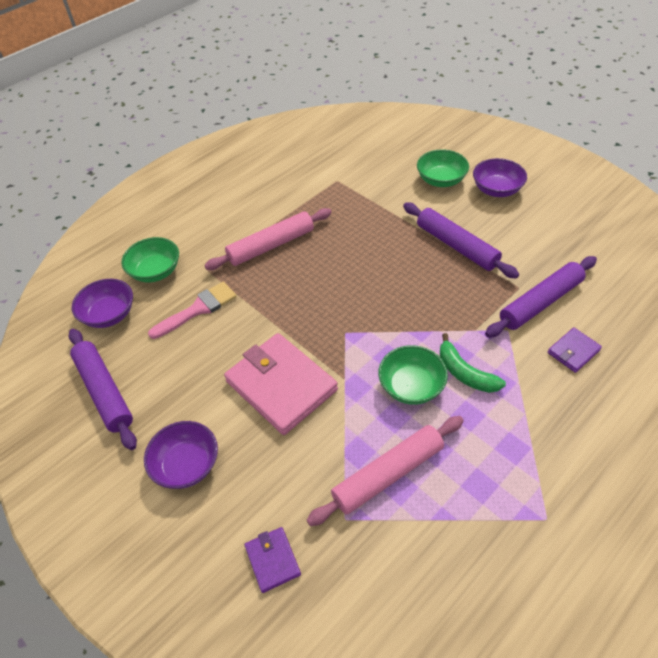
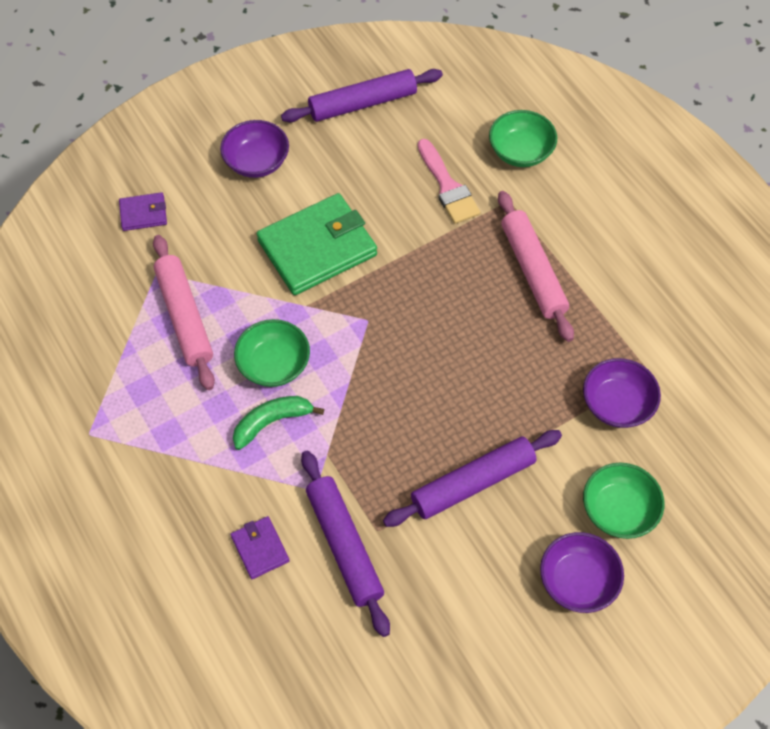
camera: 100 degrees right, 10 degrees up
purple bowl [72,279,133,328] -> purple bowl moved to [583,358,661,428]
pink wallet [224,333,338,435] -> green wallet [257,193,377,295]

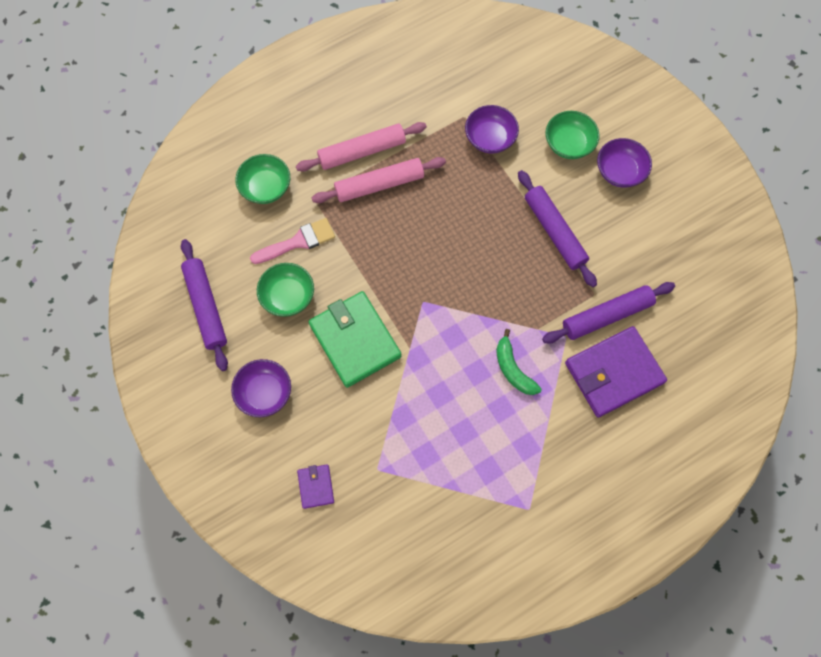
camera: 90 degrees left, 10 degrees up
pink rolling pin [153,235,215,390] -> pink rolling pin moved to [296,122,427,172]
purple wallet [231,516,290,579] -> purple wallet [565,326,667,417], size x2.13
green bowl [234,319,310,387] -> green bowl moved to [257,263,314,317]

